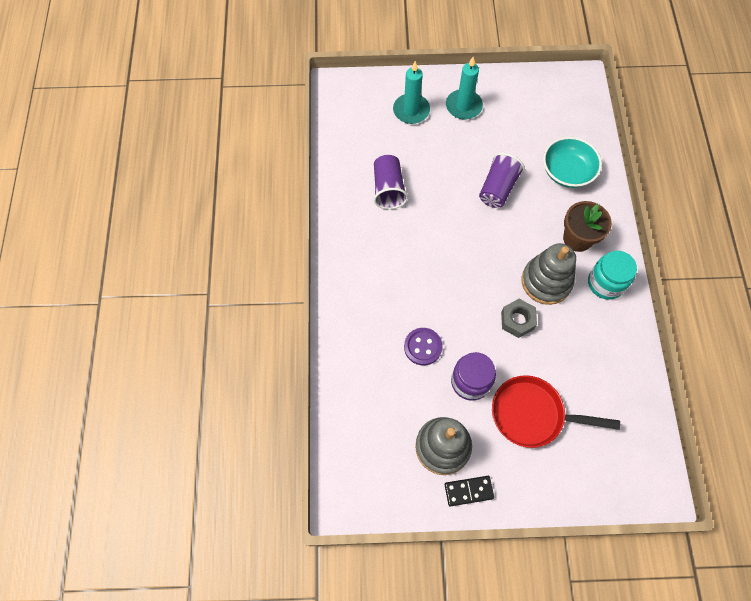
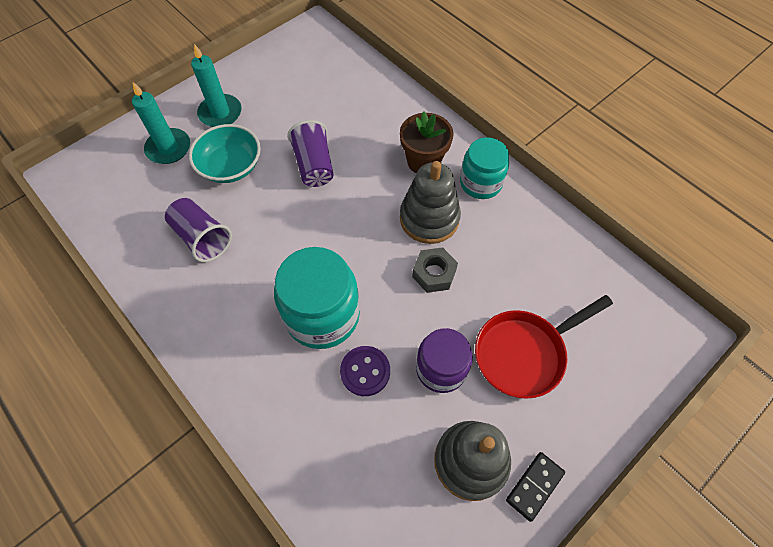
camera: 40 degrees left, 5 degrees down
turquoise bowl [543,137,602,188] -> turquoise bowl moved to [189,124,261,183]
none -> turquoise jar [274,247,360,349]

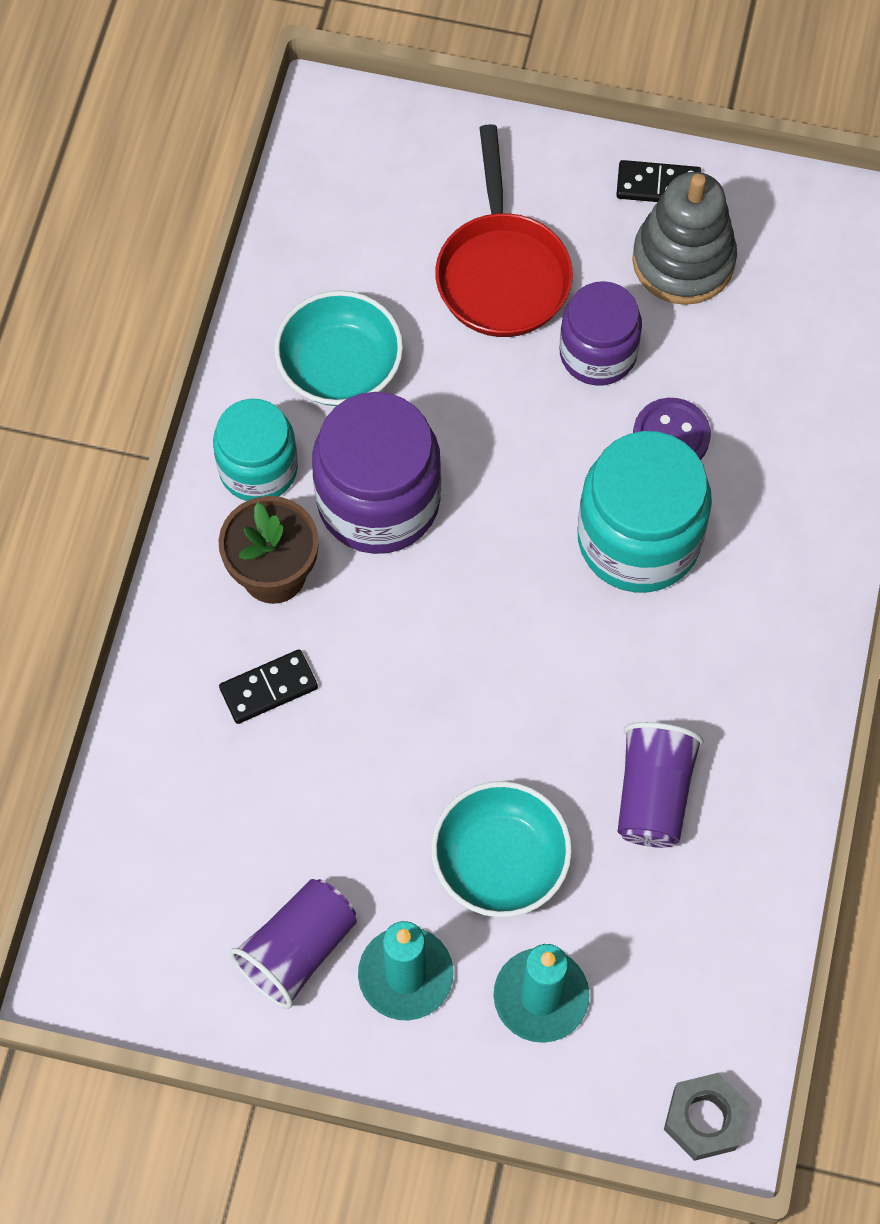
camera: 125 degrees left, 5 degrees up
purple cup [287,120,334,187] -> purple cup moved to [230,879,357,1009]
grey stacking toy [400,161,461,244] -> purple jar [312,392,441,554]
grey nut [412,247,458,293] -> grey nut moved to [664,1073,749,1161]
red pan [475,295,613,399] -> red pan turned 60 degrees clockwise [435,124,573,337]
none -> black domino [219,649,318,724]
none -> turquoise bowl [274,290,403,406]

